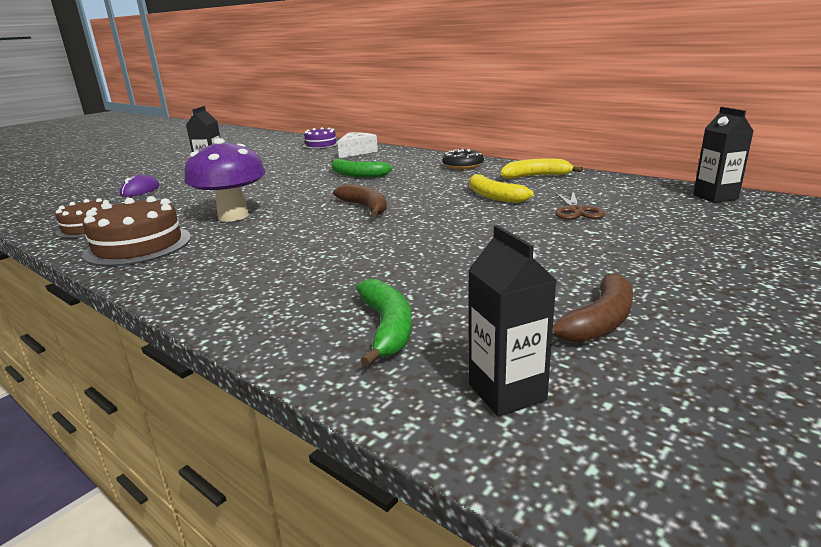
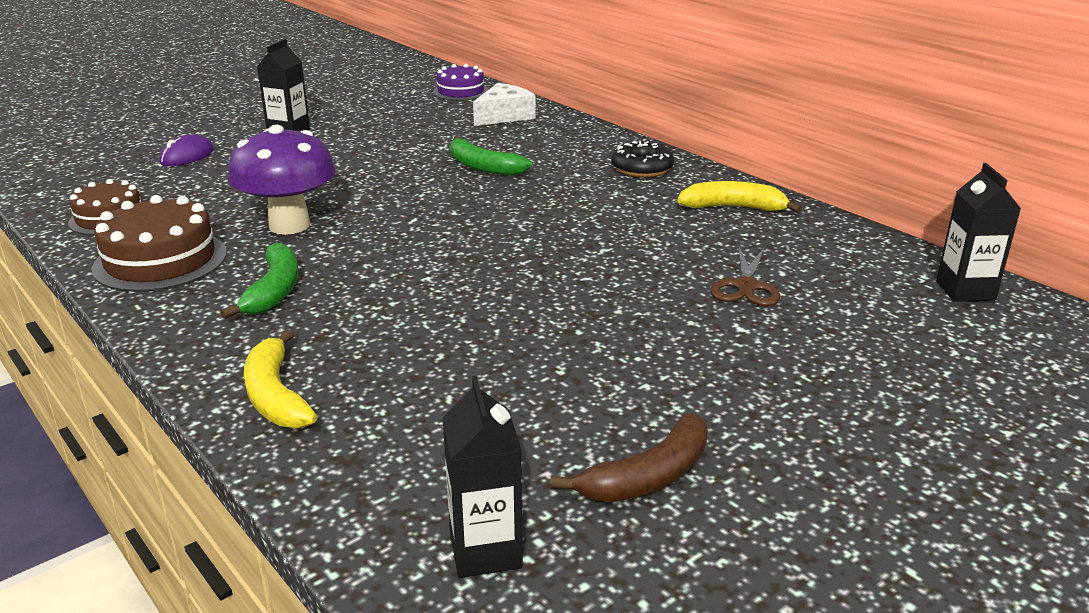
camera: 10 degrees right, 5 degrees up
brown banana [333,184,387,216] -> none
green banana [356,279,412,367] -> green banana moved to [221,242,298,319]
yellow banana [469,174,534,203] -> yellow banana moved to [244,329,317,428]

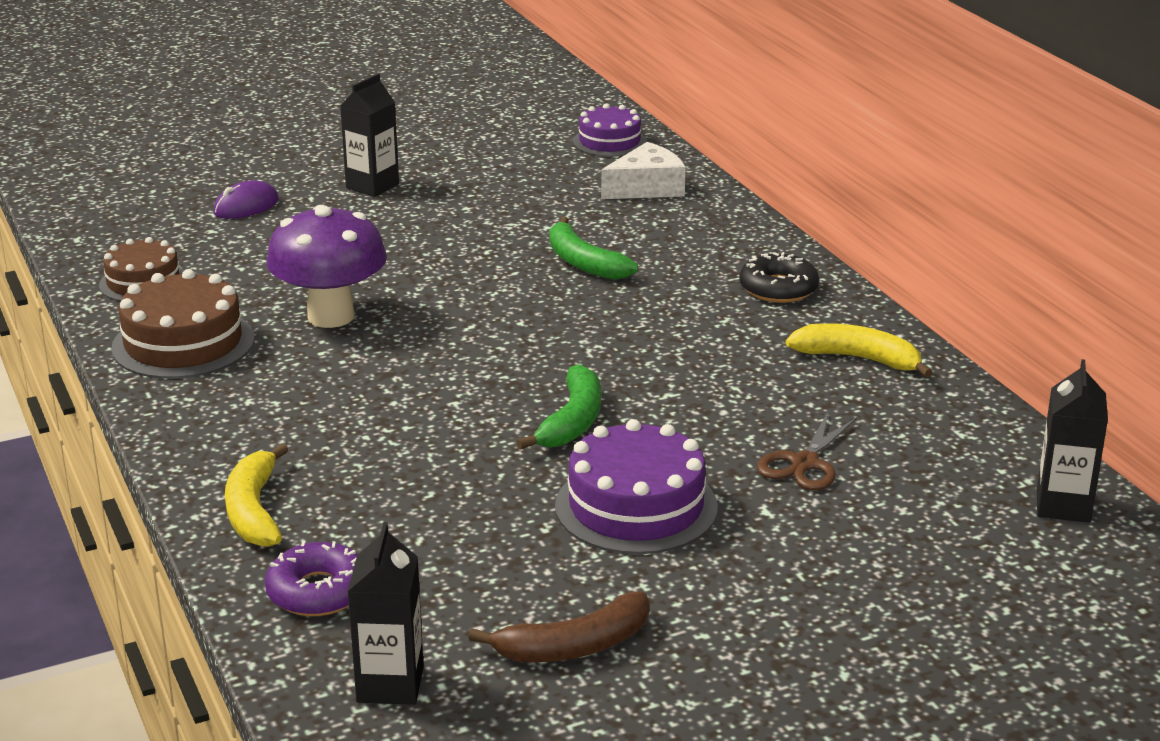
camera: 15 degrees right, 0 degrees up
green banana [221,242,298,319] -> green banana moved to [517,364,601,450]
none -> purple donut [265,541,358,616]
none -> purple cake [555,419,718,554]

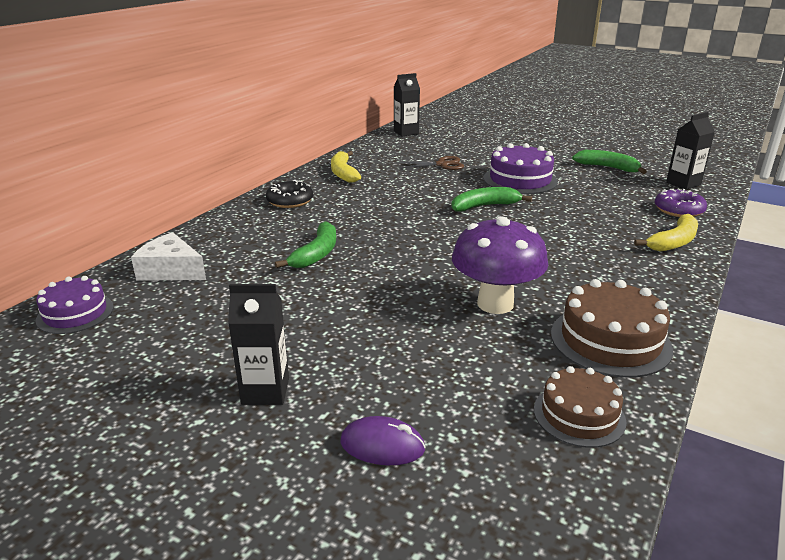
camera: 125 degrees left, 0 degrees up
brown banana [469,592,650,662] -> green banana [572,150,647,174]

